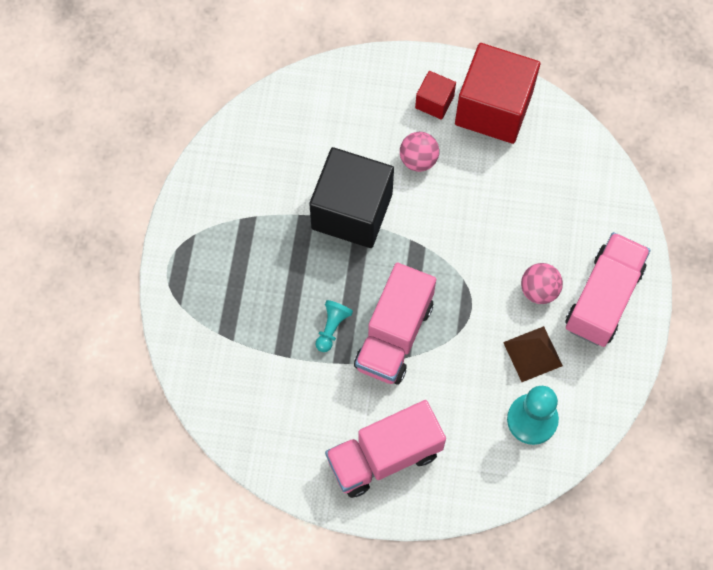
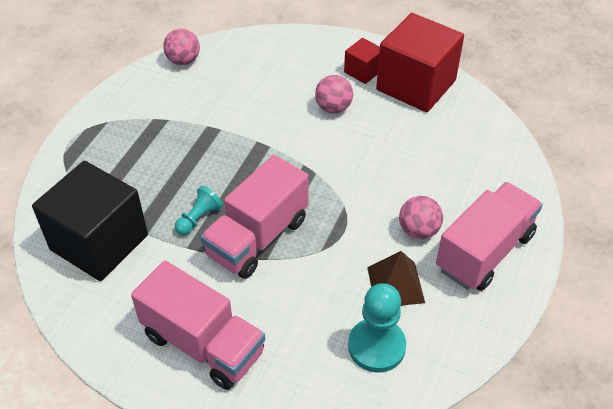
camera: 15 degrees right, 20 degrees down
black cube [309,147,394,248] -> black cube moved to [32,161,148,281]
pink truck [325,400,446,498] -> pink truck turned 135 degrees counterclockwise [131,261,265,390]
none -> pink ball [163,29,200,65]

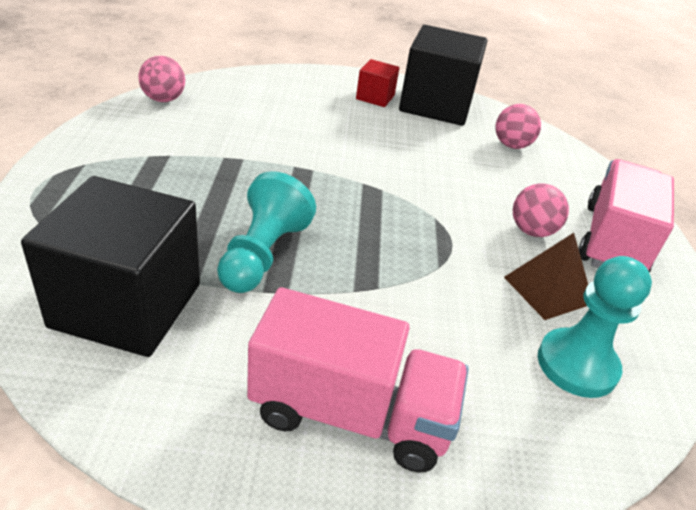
camera: 25 degrees left, 10 degrees down
turquoise pawn [175,186,223,235] -> turquoise pawn [217,171,316,293], size x1.72
pink truck [200,155,309,279] -> none
pink ball [315,75,353,113] -> pink ball moved to [495,104,541,149]
red cube [376,13,464,112] -> black cube [399,25,487,126]

